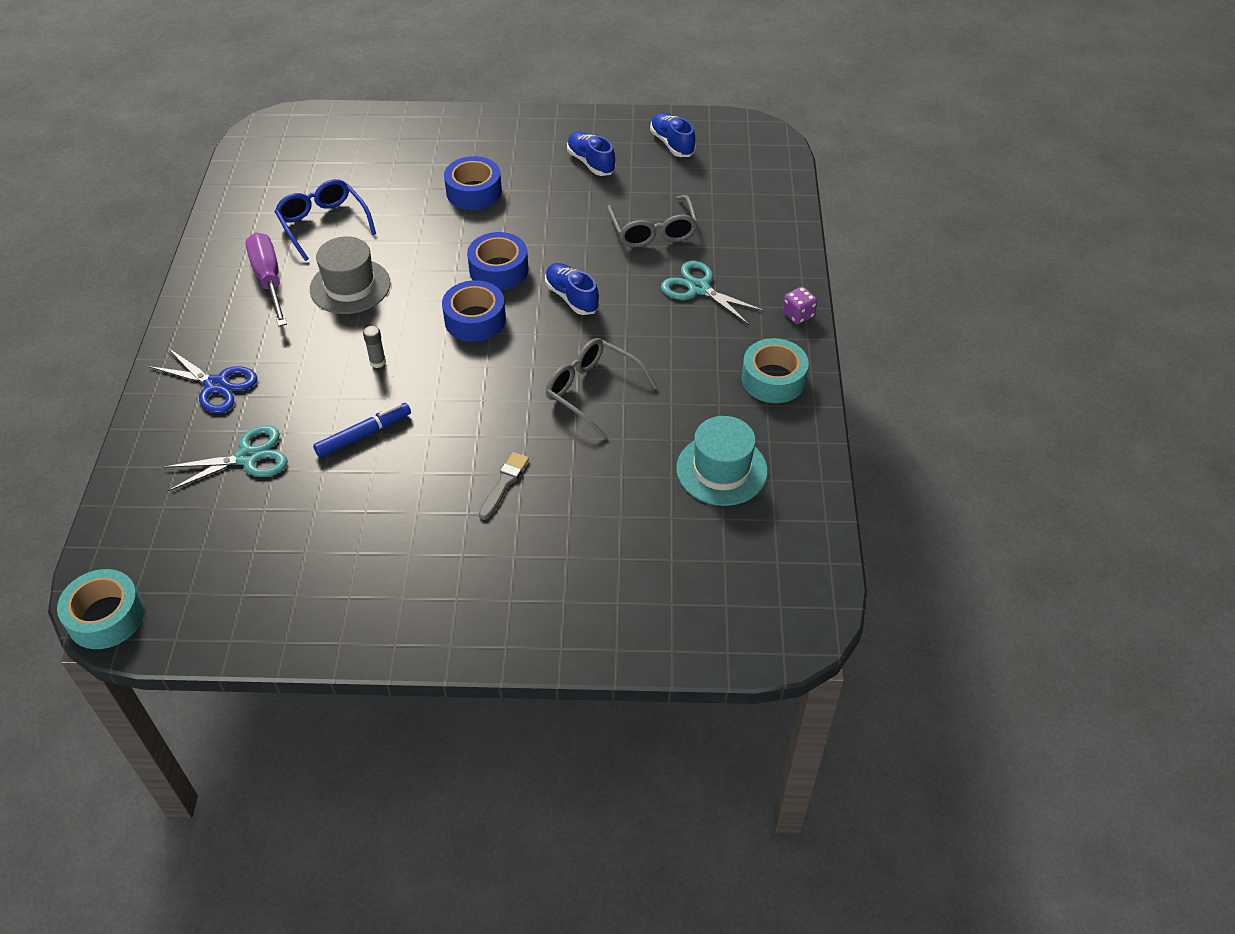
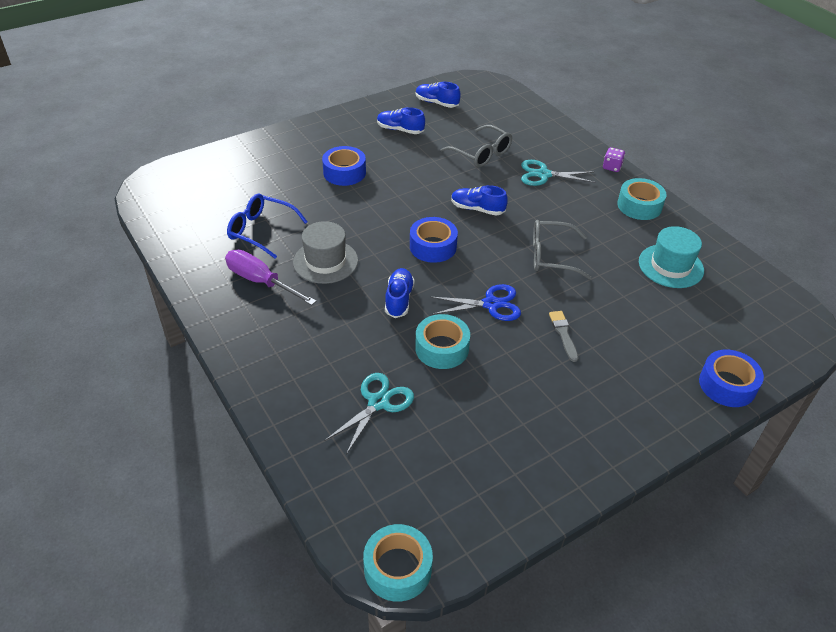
camera: 35 degrees left, 5 degrees down
blue scissors [148,347,257,413] -> blue scissors moved to [430,284,521,321]
blue marker [313,403,411,458] -> turquoise tape [415,314,470,369]
grey glue stick [363,326,386,368] -> blue shoe [385,268,415,318]
blue tape [467,232,528,290] -> blue tape moved to [699,350,764,407]

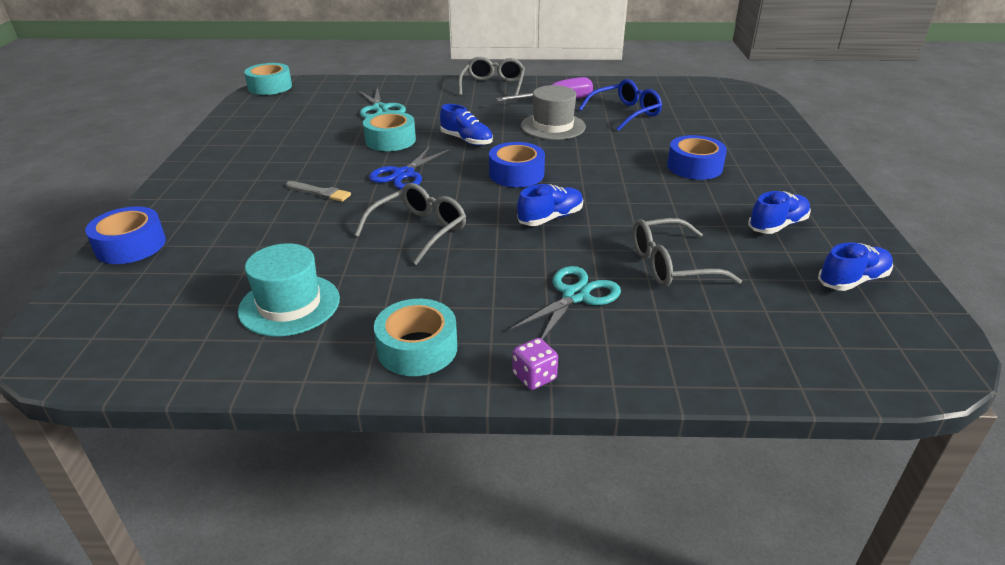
camera: 125 degrees right, 10 degrees down
none -> grey glasses [458,57,525,96]

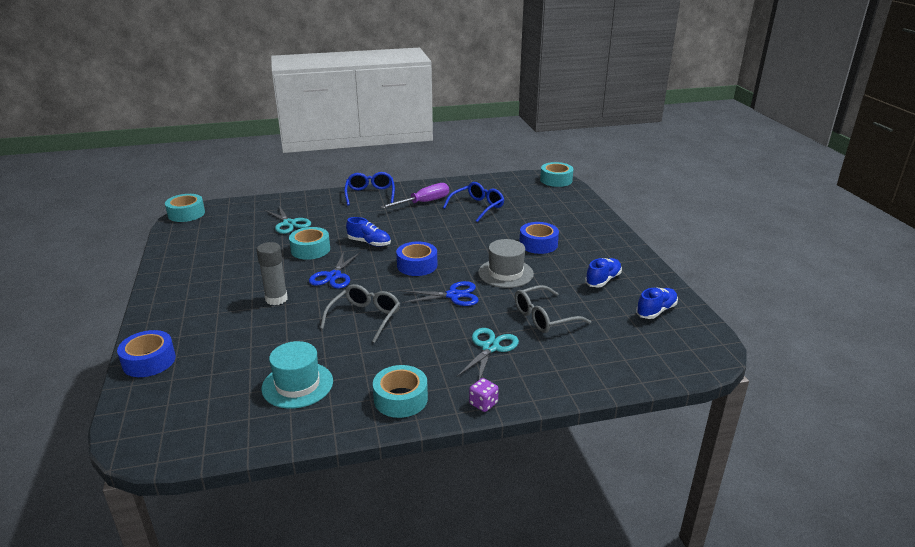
camera: 15 degrees left, 5 degrees down
grey brush [286,181,351,202] -> grey glue stick [257,242,288,305]
grey glasses [458,57,525,96] -> blue glasses [344,172,395,206]
blue shoe [517,184,583,226] -> blue scissors [402,281,479,306]
grey hat [521,85,586,140] -> grey hat moved to [478,239,534,288]
none -> turquoise tape [540,162,573,187]

